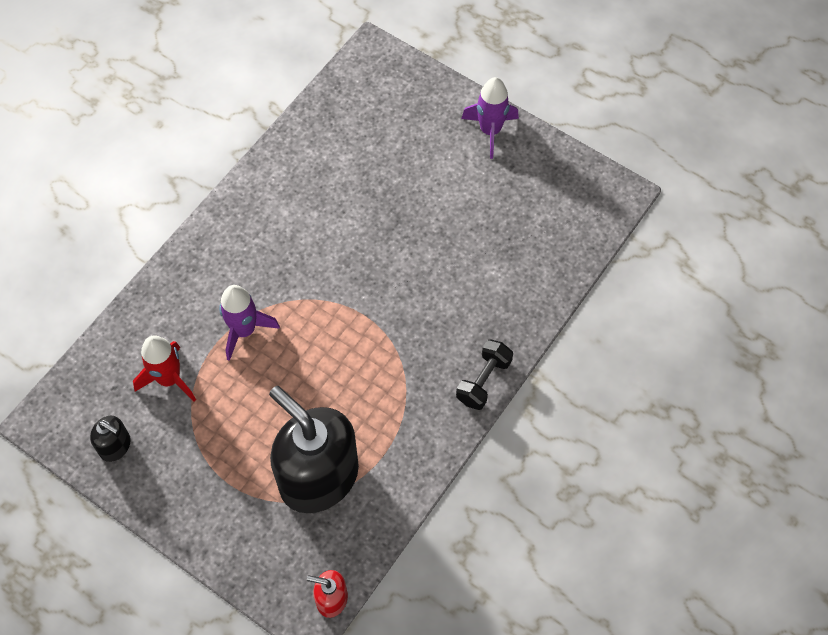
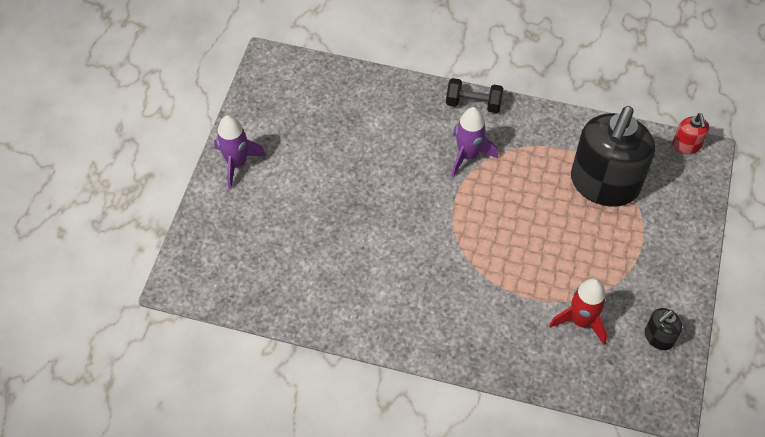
camera: 110 degrees left, 5 degrees down
black soap dispenser [90,416,131,462] -> black soap dispenser turned 135 degrees counterclockwise [645,308,682,350]
purple rocket [219,285,280,361] -> purple rocket moved to [451,107,498,177]

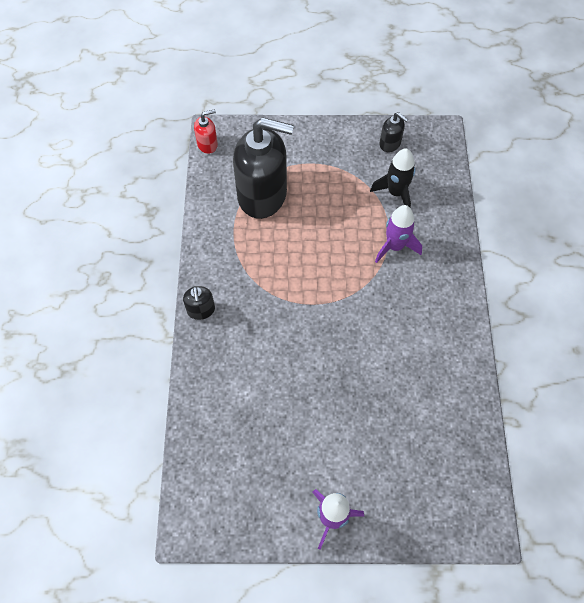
camera: 105 degrees left, 5 degrees up
black dumbbell [446,78,503,113] -> black soap dispenser [183,286,215,320]
purple rocket [451,107,498,177] -> purple rocket moved to [375,205,422,263]
red rocket [549,278,607,345] -> black rocket [370,148,415,207]

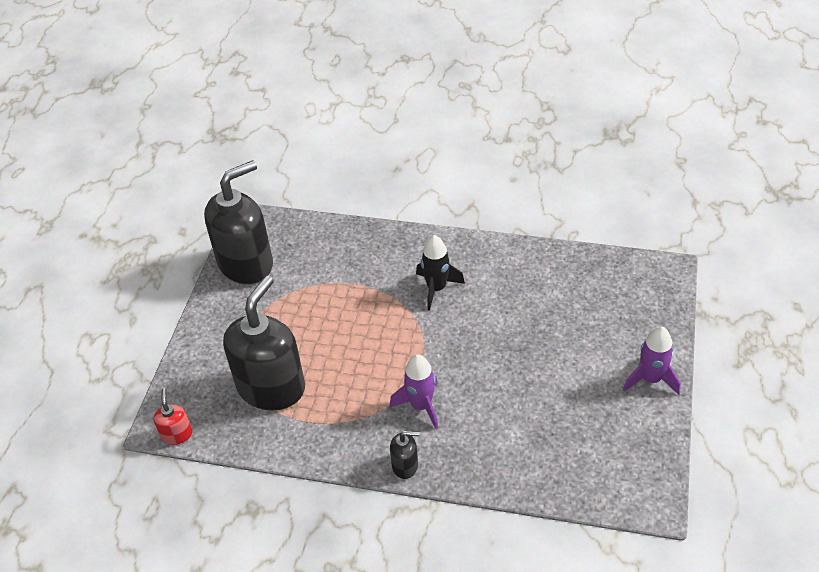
camera: 75 degrees left, 15 degrees down
black rocket [370,148,415,207] -> black rocket moved to [416,235,465,311]
purple rocket [375,205,422,263] -> purple rocket moved to [390,354,438,429]
black soap dispenser [379,112,408,152] -> black soap dispenser [204,160,273,284], size x2.33

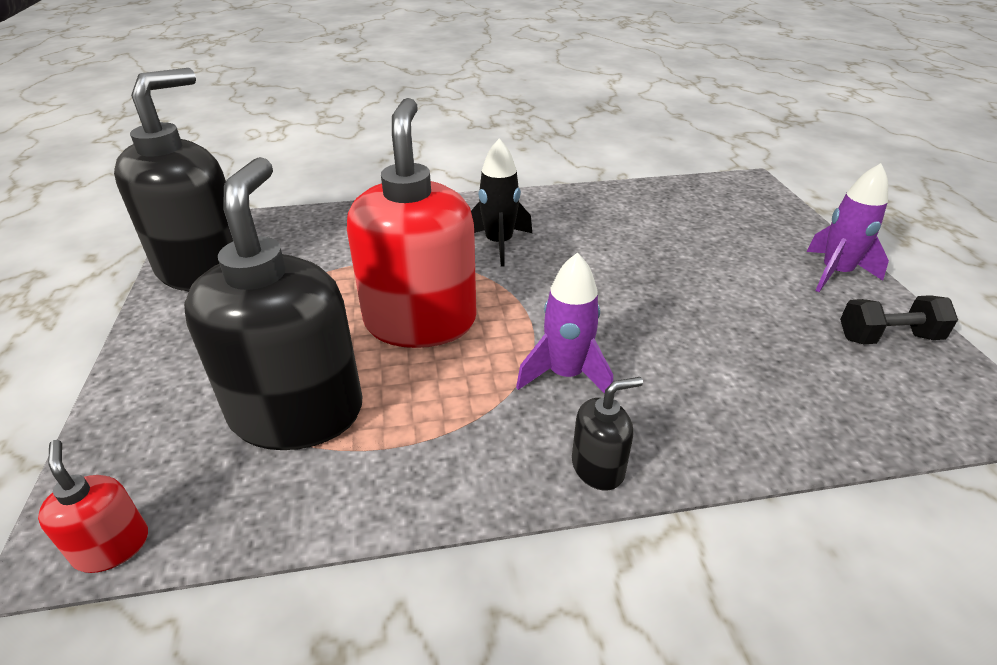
camera: 25 degrees left, 10 degrees down
none -> red soap dispenser [347,98,477,348]
none -> black dumbbell [840,295,958,344]

